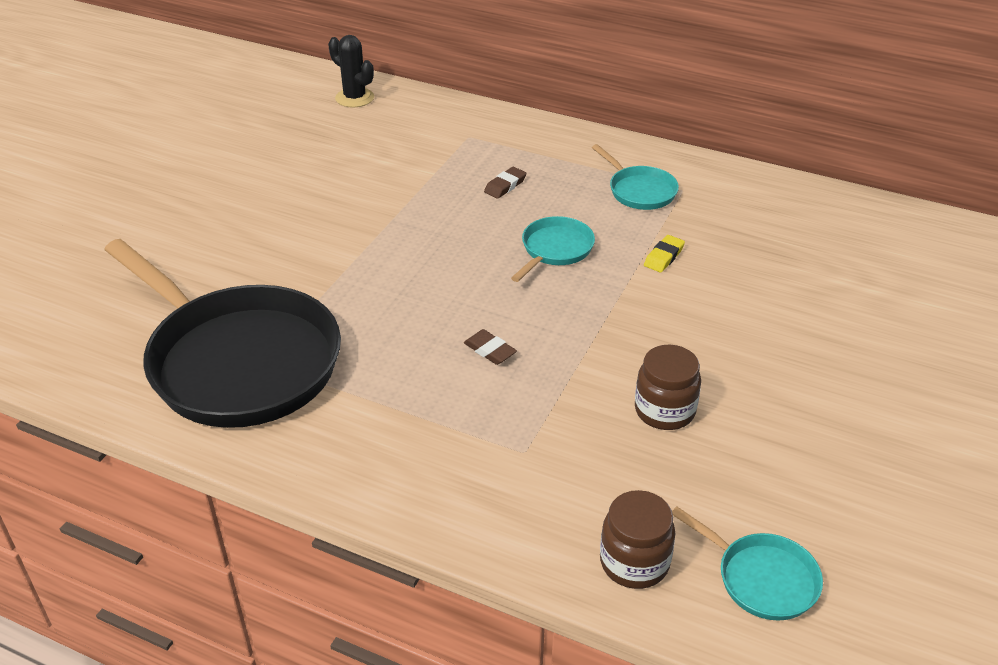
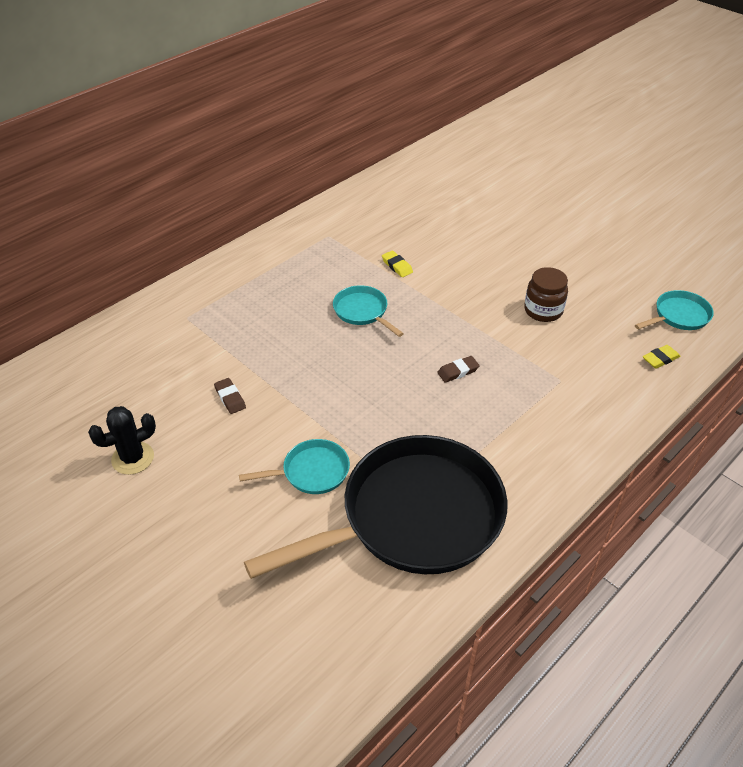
camera: 70 degrees left, 5 degrees up
black cactus [328,35,374,107] -> black cactus moved to [88,406,156,475]
brown eraser [484,167,526,199] -> brown eraser moved to [214,378,246,414]
turquoise pan [592,144,679,210] -> turquoise pan moved to [239,439,350,494]
brown jar [600,490,675,589] -> yellow eraser [643,345,680,369]

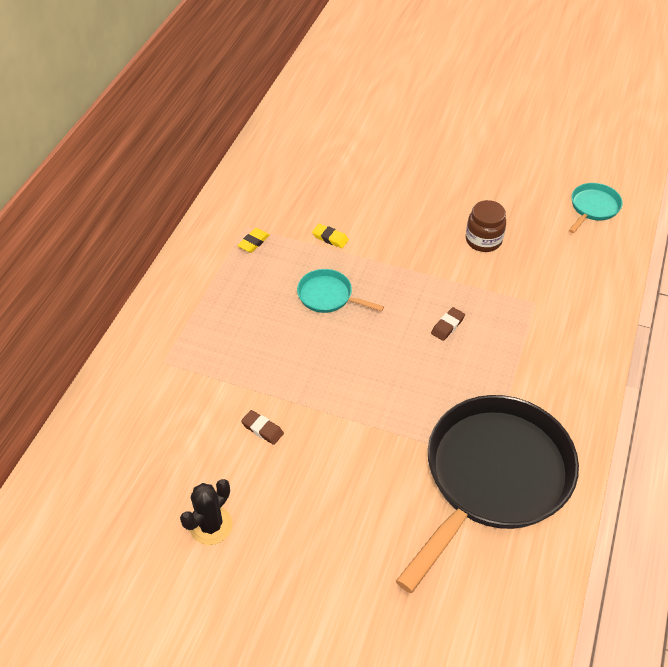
camera: 25 degrees left, 5 degrees up
turquoise pan [239,439,350,494] -> none
yellow eraser [643,345,680,369] -> yellow eraser moved to [237,228,269,253]

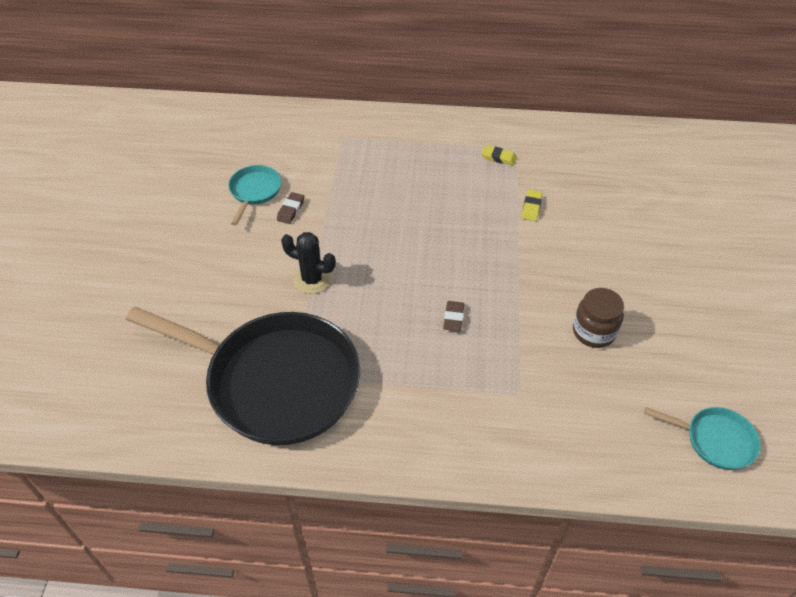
camera: 75 degrees right, 0 degrees up
black cactus [180,479,232,545] -> black cactus moved to [281,232,336,294]
turquoise pan [297,269,384,313] -> turquoise pan moved to [228,165,281,225]
brown eraser [431,307,465,341] -> brown eraser turned 75 degrees clockwise [443,301,464,331]

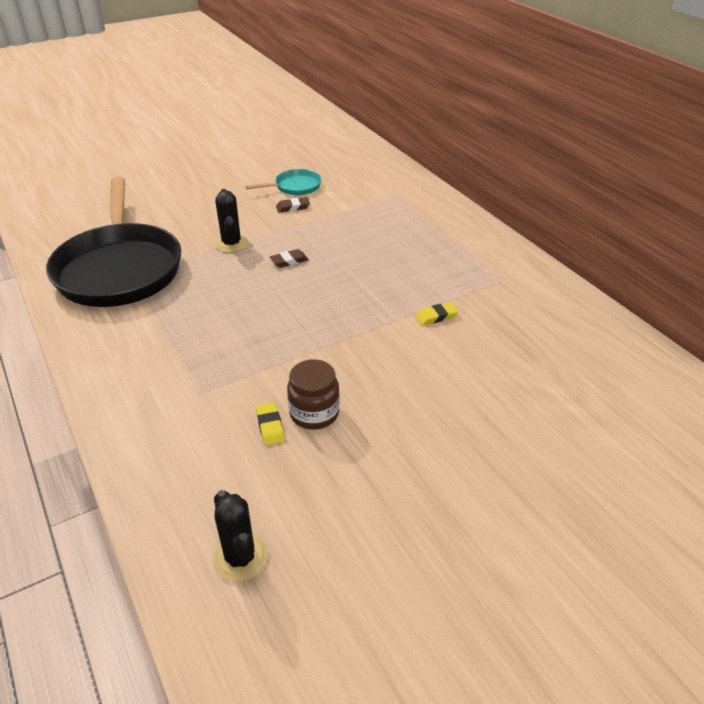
camera: 55 degrees right, 10 degrees down
brown eraser [443,301,464,331] -> brown eraser moved to [270,249,309,268]
yellow eraser [482,145,517,166] -> yellow eraser moved to [256,402,285,446]
turquoise pan [644,407,760,470] -> black cactus [212,490,268,582]

